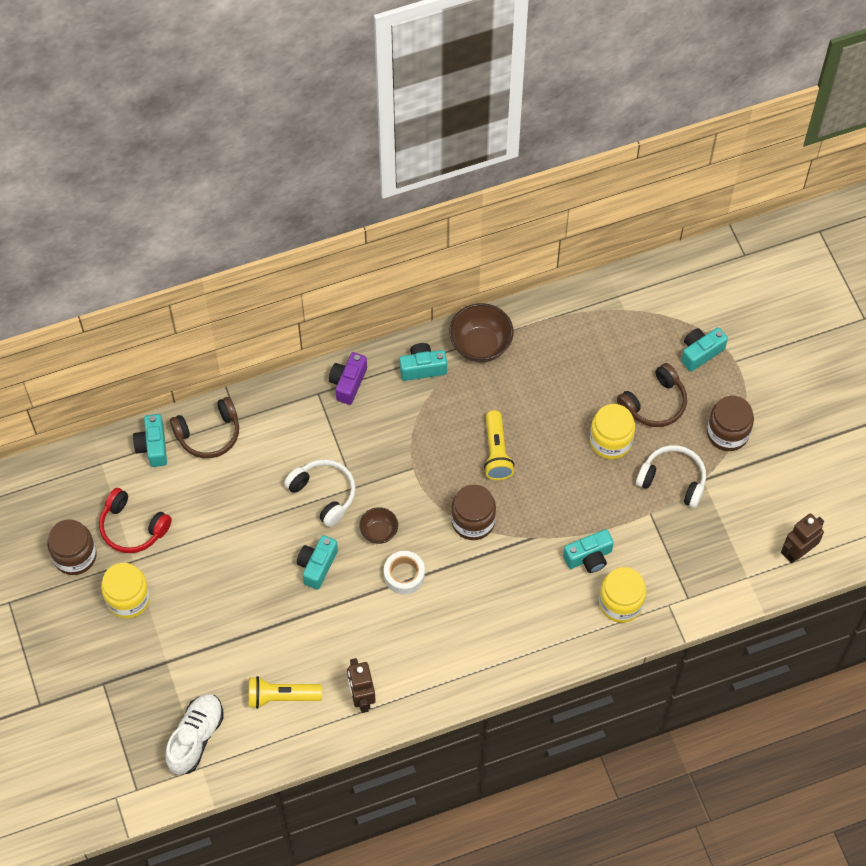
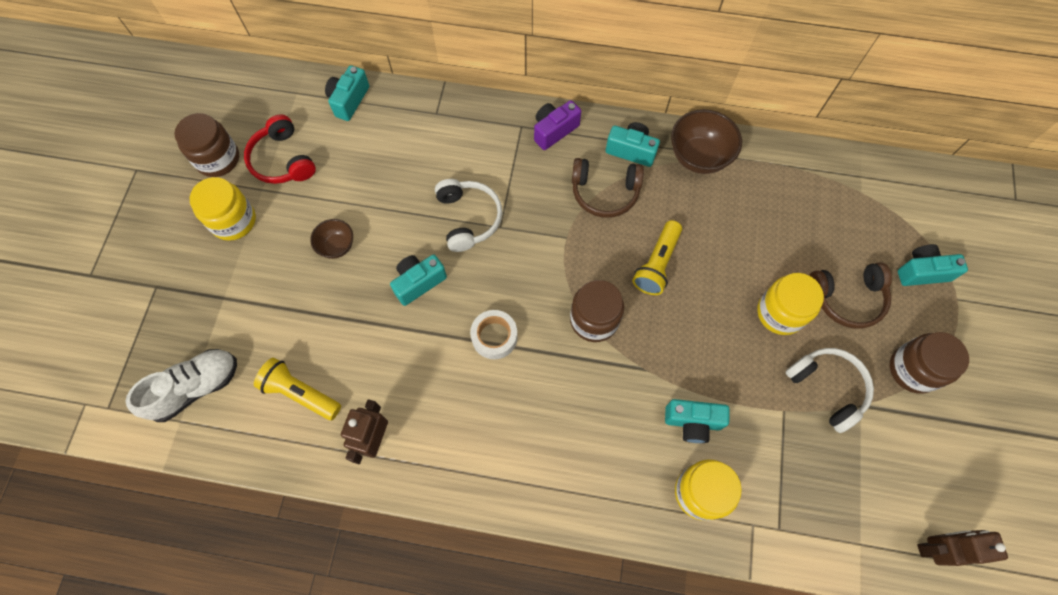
camera: 30 degrees right, 5 degrees up
brown headphones [170,397,239,458] -> brown headphones moved to [572,158,644,218]
brown bowl [359,507,398,544] -> brown bowl moved to [310,219,353,259]

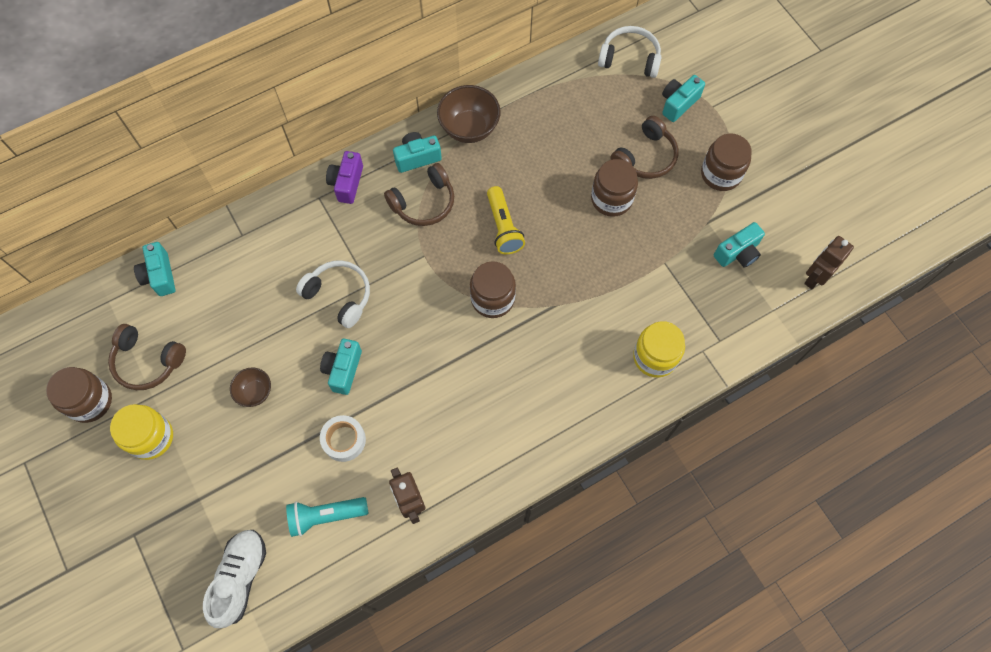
camera: 40 degrees left, 0 degrees up
red headphones [244,114,316,184] -> brown headphones [108,324,186,390]
yellow flashlight [254,358,341,420] -> turquoise flashlight [286,497,369,537]
white tape [470,310,518,359] -> white tape moved to [320,415,366,462]
turquoise camera [665,399,729,443] -> turquoise camera moved to [714,222,765,268]
yellow jar [757,273,824,335] -> brown jar [591,159,638,217]
white headphones [786,348,874,433] -> white headphones moved to [598,26,661,78]

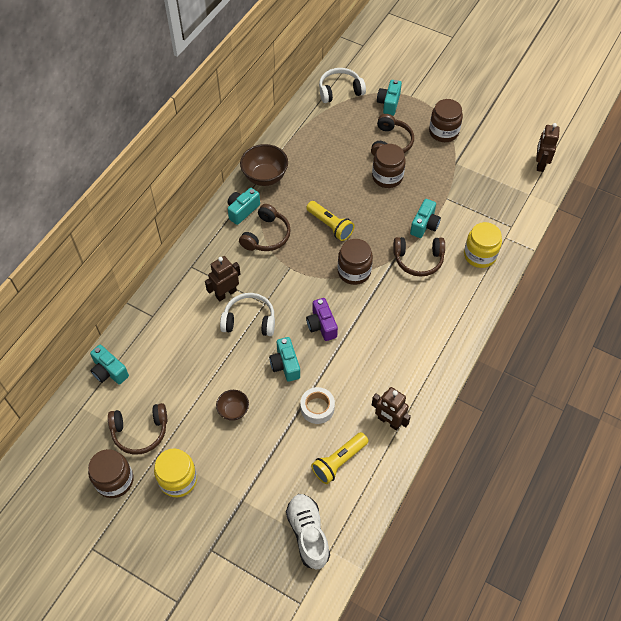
camera: 30 degrees left, 10 degrees down
turquoise flashlight [286,497,369,537] -> yellow flashlight [311,432,368,484]
purple camera [326,151,363,204] -> purple camera moved to [306,298,338,341]
turquoise camera [714,222,765,268] -> turquoise camera moved to [410,199,441,238]
none -> brown robot [205,256,240,301]
none -> brown headphones [393,237,445,277]

